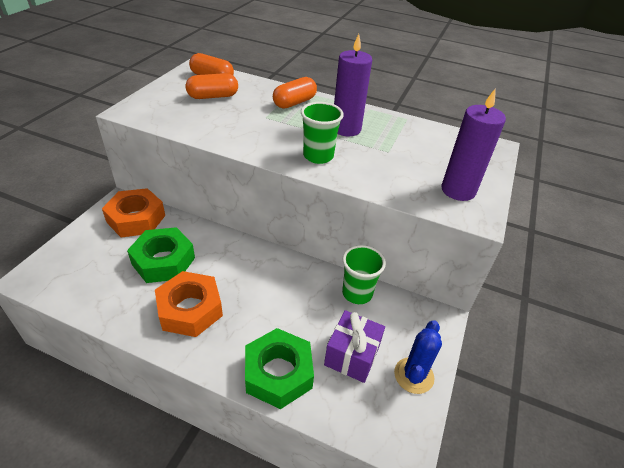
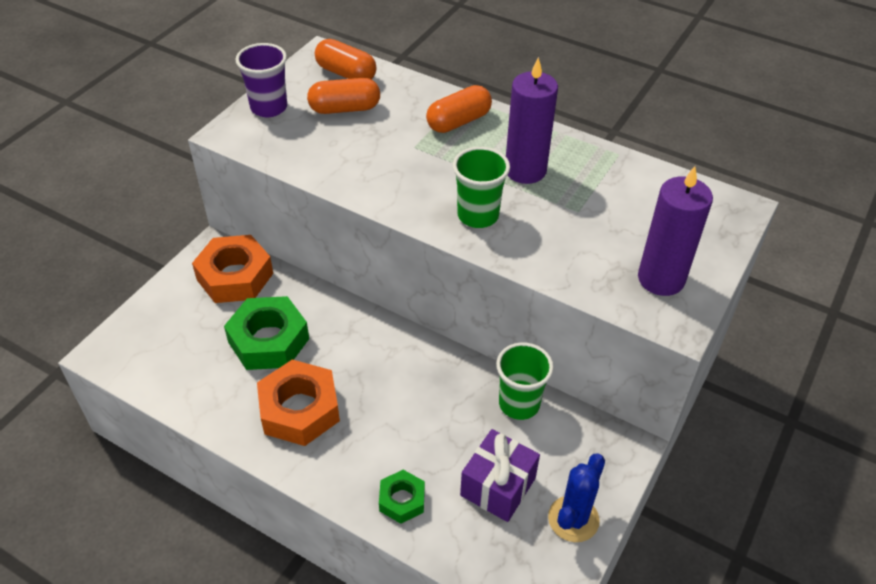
camera: 10 degrees right, 5 degrees up
green nut [245,328,314,409] -> green nut [379,470,425,524], size x0.55
none -> purple cup [235,43,287,117]

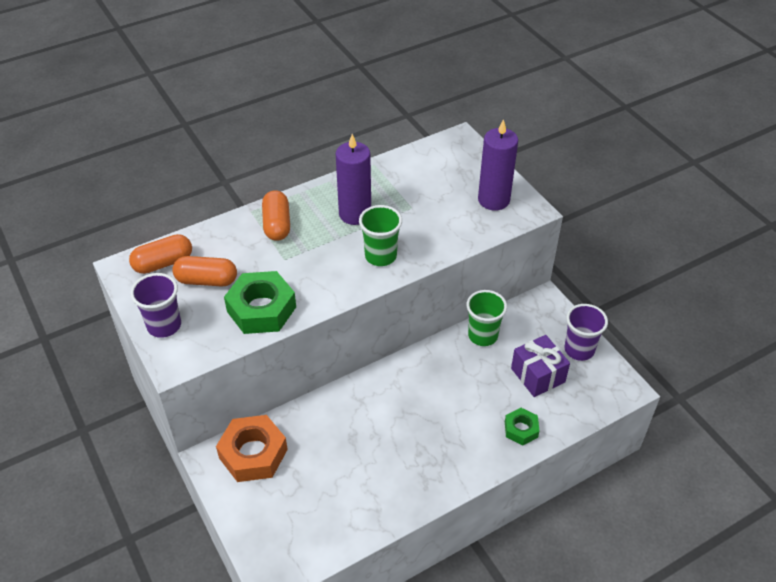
camera: 60 degrees left, 0 degrees up
green nut [224,296,309,370] -> green nut moved to [224,271,296,334]
orange nut [257,360,340,446] -> none
orange capsule [307,78,380,114] -> orange capsule turned 75 degrees clockwise [172,256,237,287]
blue cactus [548,454,605,542] -> purple cup [564,304,608,361]

